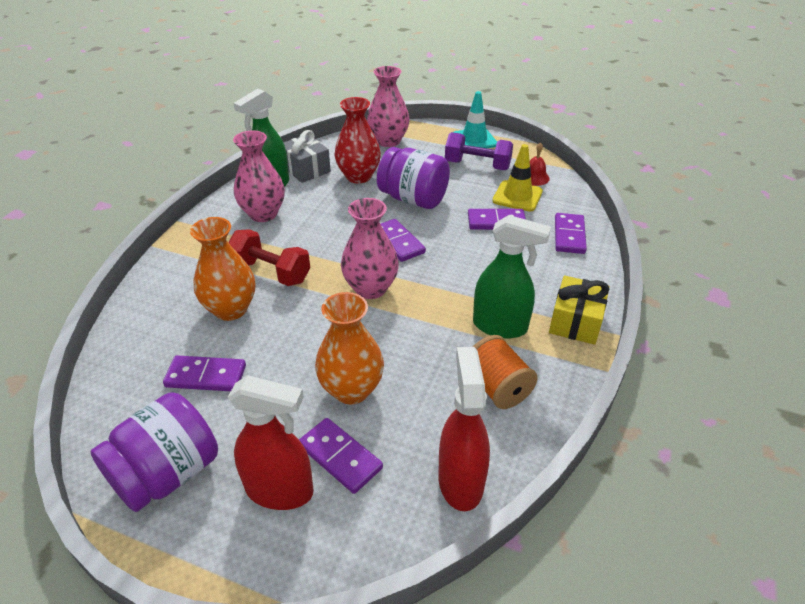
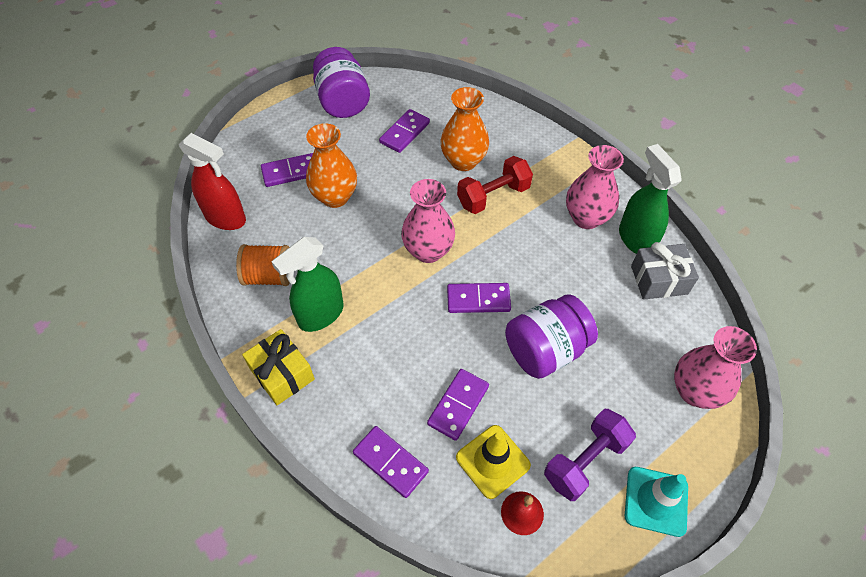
camera: 120 degrees right, 15 degrees up
red spray bottle [228,375,314,510] -> none
red vase [334,97,381,183] -> none

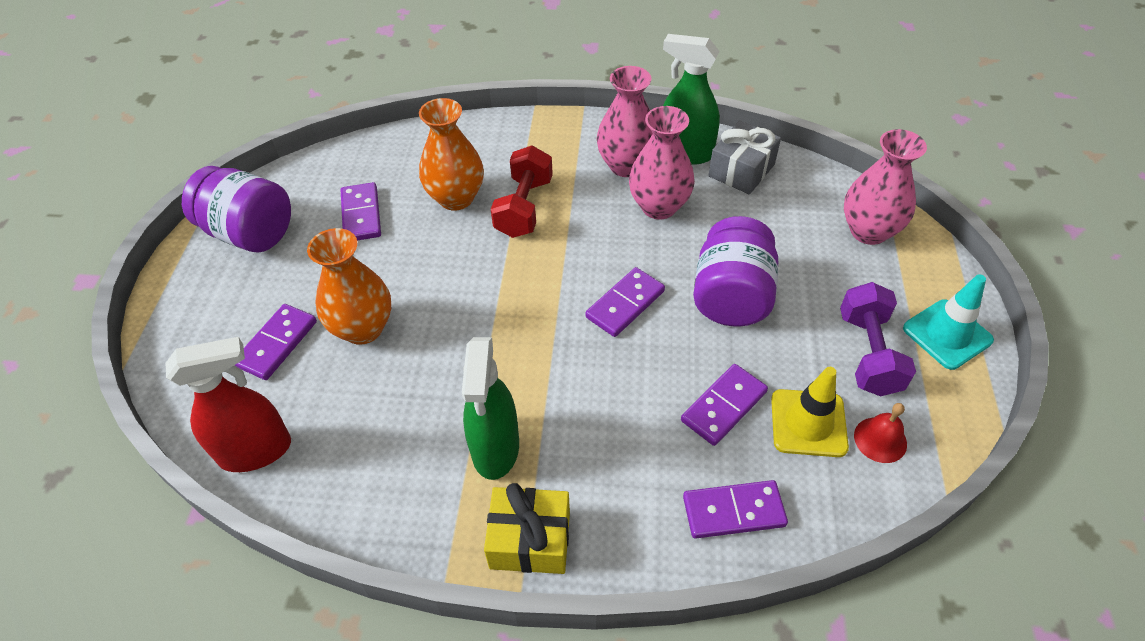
camera: 45 degrees left, 5 degrees down
orange spool [236,244,290,286] -> none
pink vase [401,179,455,263] -> pink vase moved to [629,106,695,219]
purple domino [427,369,489,441] -> purple domino turned 60 degrees clockwise [681,364,768,446]

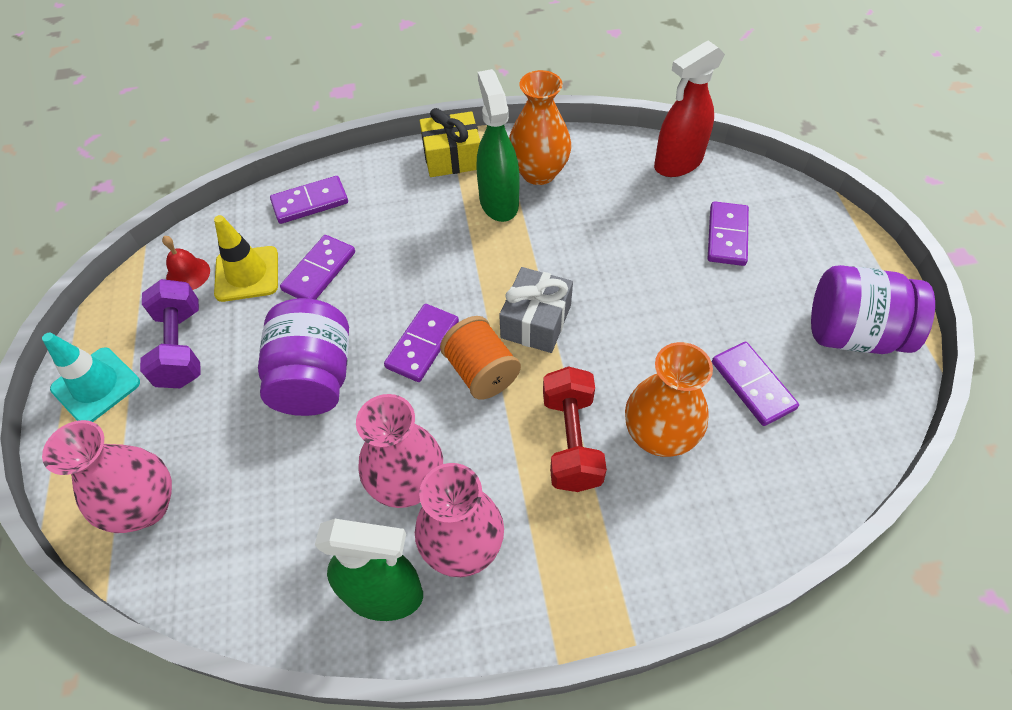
camera: 165 degrees right, 5 degrees up
orange vase [307,228,391,345] -> orange vase moved to [509,70,571,185]
grey gift [709,120,781,195] -> grey gift moved to [499,267,573,353]
none -> orange spool [440,316,521,400]

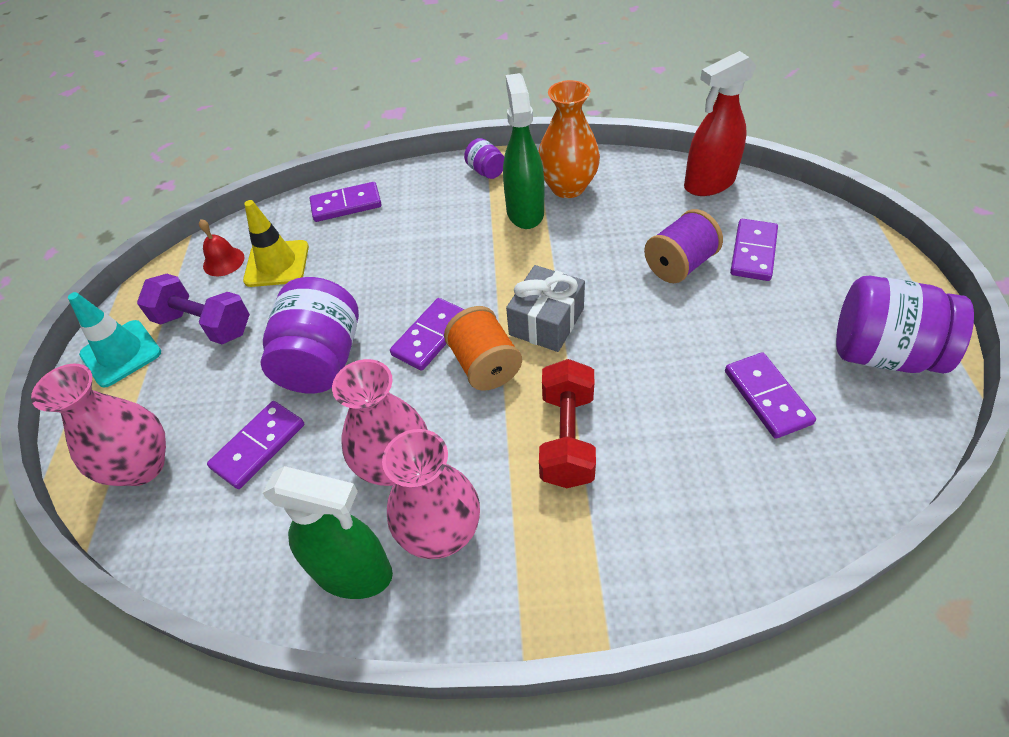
camera: 10 degrees right, 5 degrees down
purple dumbbell [140,279,201,388] -> purple dumbbell turned 60 degrees counterclockwise [137,274,250,344]
purple domino [280,235,355,300] -> purple domino moved to [207,401,304,489]
yellow gift [420,108,481,177] -> purple jar [464,138,504,179]
orange vase [625,342,713,457] -> none
none -> purple spool [644,209,723,283]

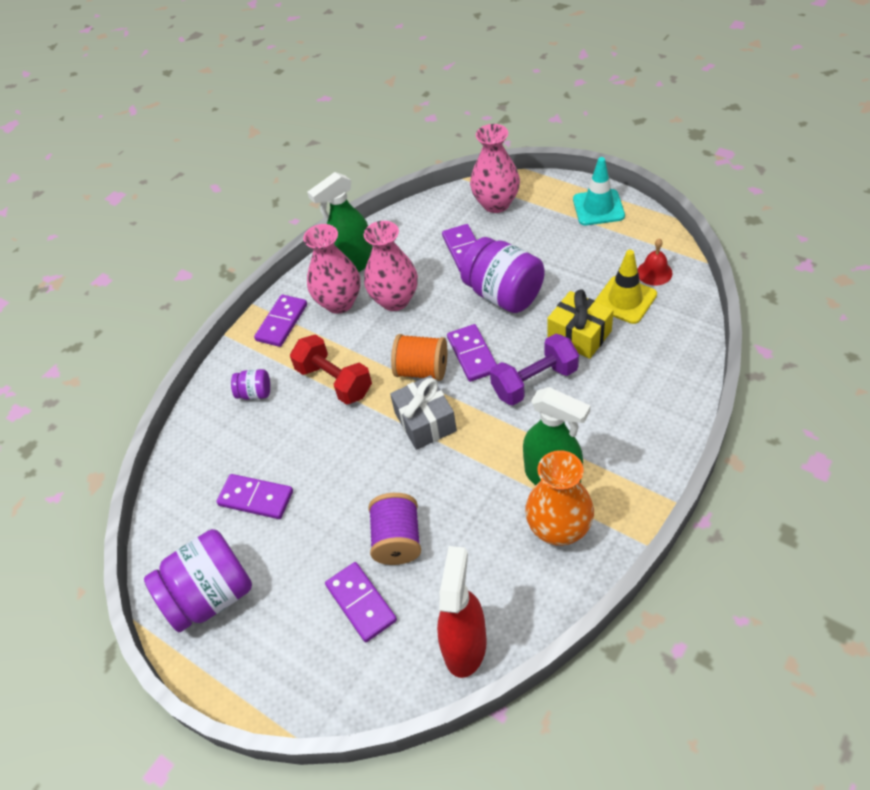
camera: 130 degrees right, 0 degrees up
purple dumbbell [137,274,250,344] -> purple dumbbell moved to [490,334,579,405]
purple domino [310,182,382,222] -> purple domino moved to [254,295,307,347]
purple jar [464,138,504,179] -> purple jar moved to [231,369,270,400]
none -> yellow gift [547,289,614,359]

